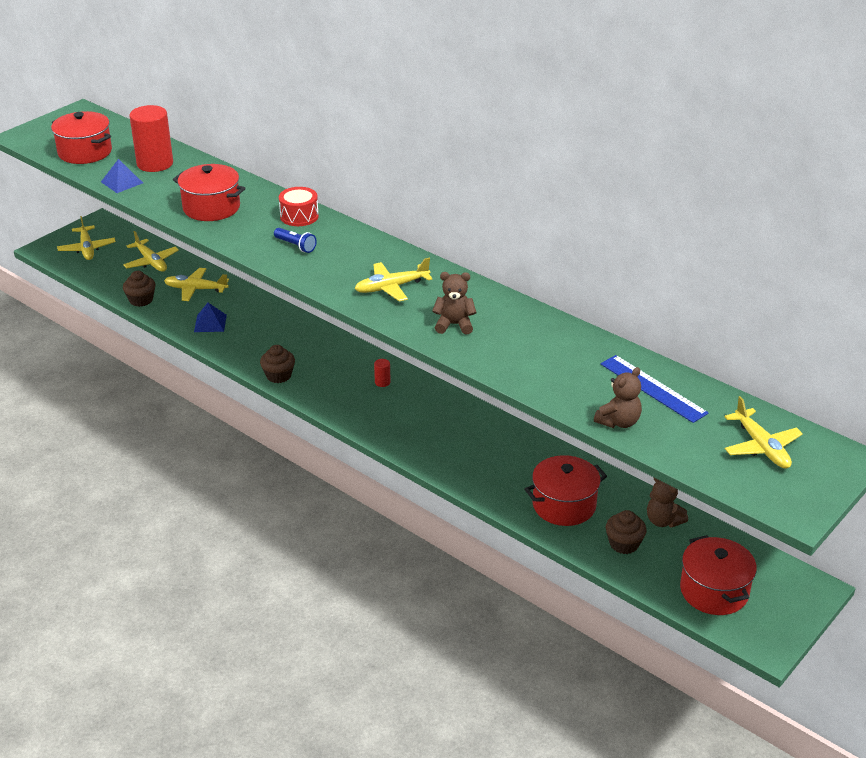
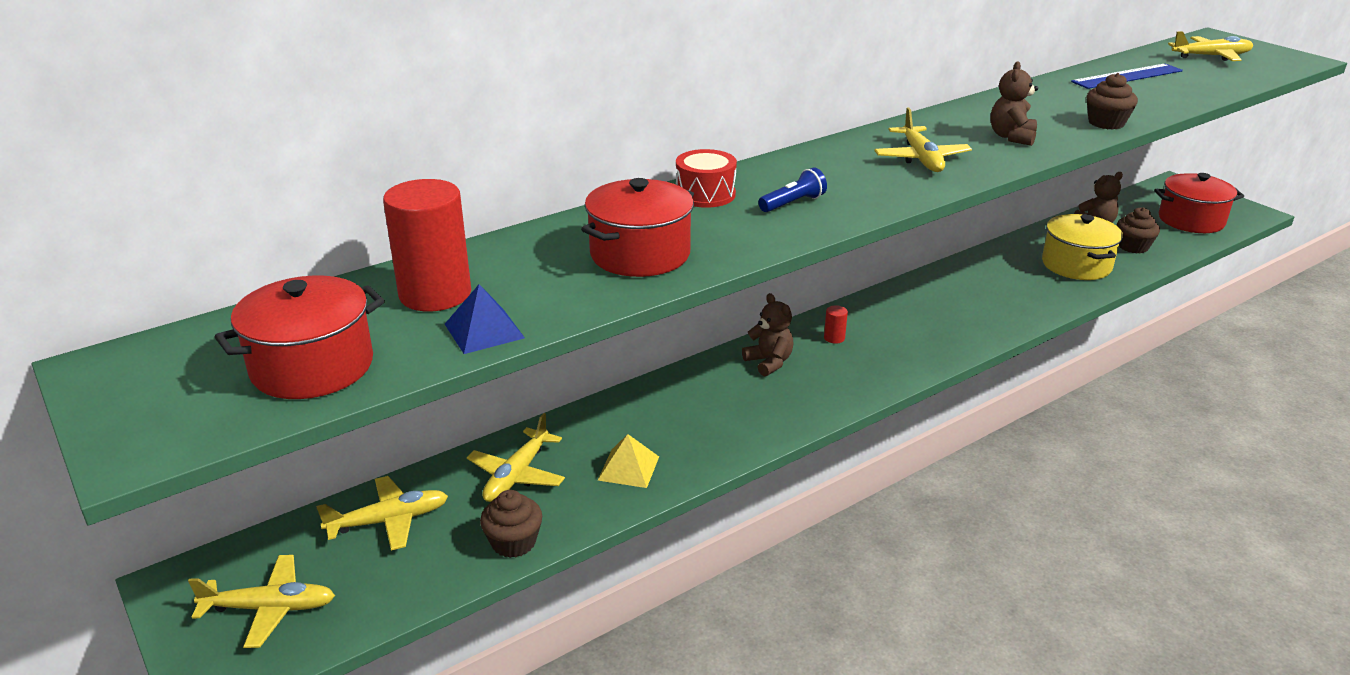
camera: 75 degrees left, 5 degrees down
blue pyramid [194,303,227,332] -> yellow pyramid [597,434,659,488]
brown cupcake [260,345,295,383] -> brown cupcake moved to [1086,73,1138,130]
red pot [525,455,607,526] -> yellow pot [1042,214,1123,280]
brown teddy bear [594,367,642,428] -> brown teddy bear moved to [742,293,793,377]

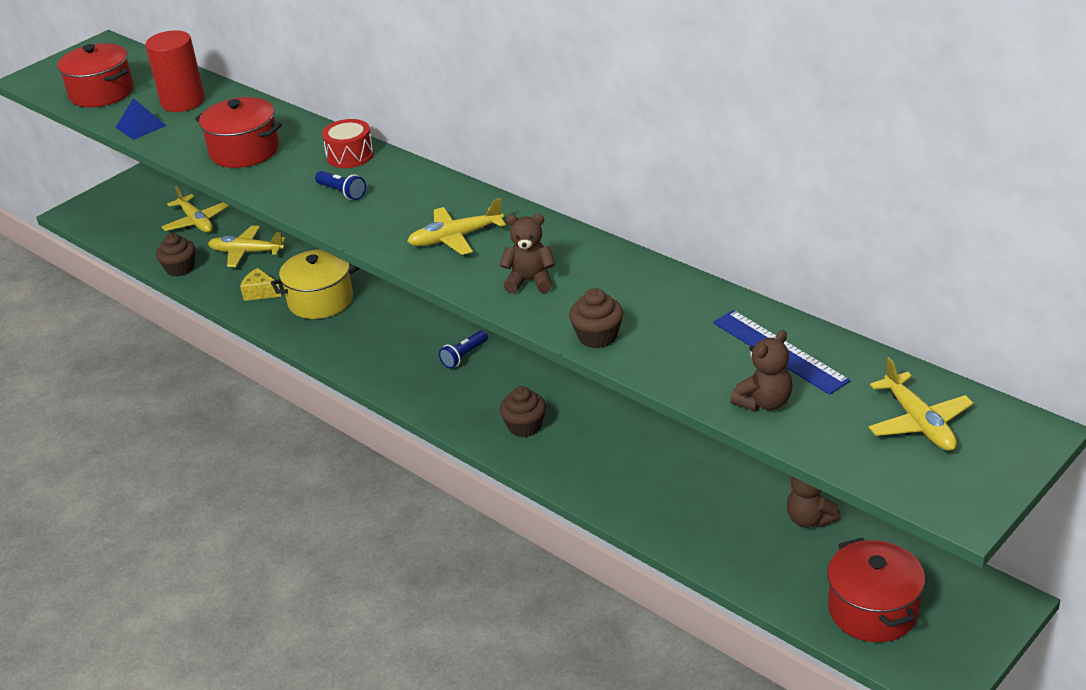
camera: 80 degrees right, 5 degrees up
yellow plane [188,555,335,648] -> none
yellow pyramid [597,434,659,488] -> yellow cheese [240,268,281,301]
brown teddy bear [742,293,793,377] -> brown teddy bear moved to [730,330,793,411]
red cylinder [824,305,848,344] -> blue flashlight [439,330,488,369]
yellow pot [1042,214,1123,280] -> yellow pot moved to [271,249,360,319]
brown cupcake [1117,207,1160,253] -> brown cupcake moved to [500,386,546,437]

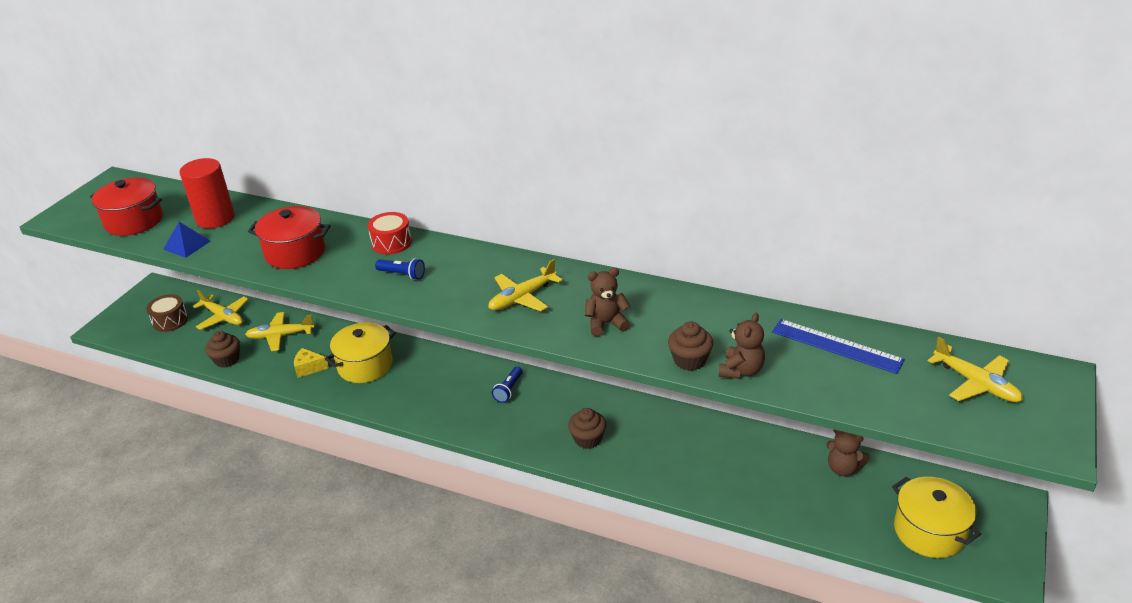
camera: 20 degrees left, 0 degrees up
brown teddy bear [730,330,793,411] -> brown teddy bear moved to [719,313,765,379]
red pot [827,538,925,642] -> yellow pot [892,477,981,558]
none -> brown drum [146,294,188,332]

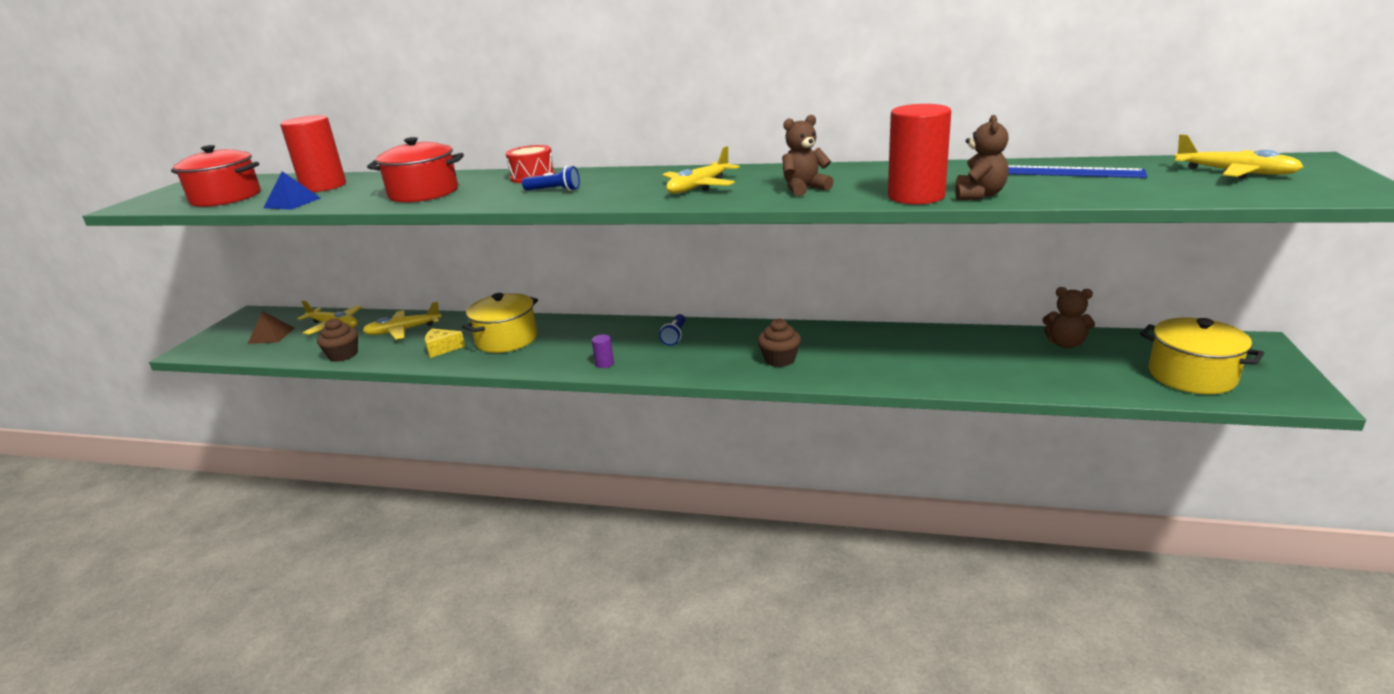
camera: 10 degrees left, 10 degrees down
brown drum [146,294,188,332] -> brown pyramid [248,311,295,344]
brown cupcake [668,321,713,371] -> red cylinder [888,104,951,204]
none -> purple cylinder [592,334,614,368]

